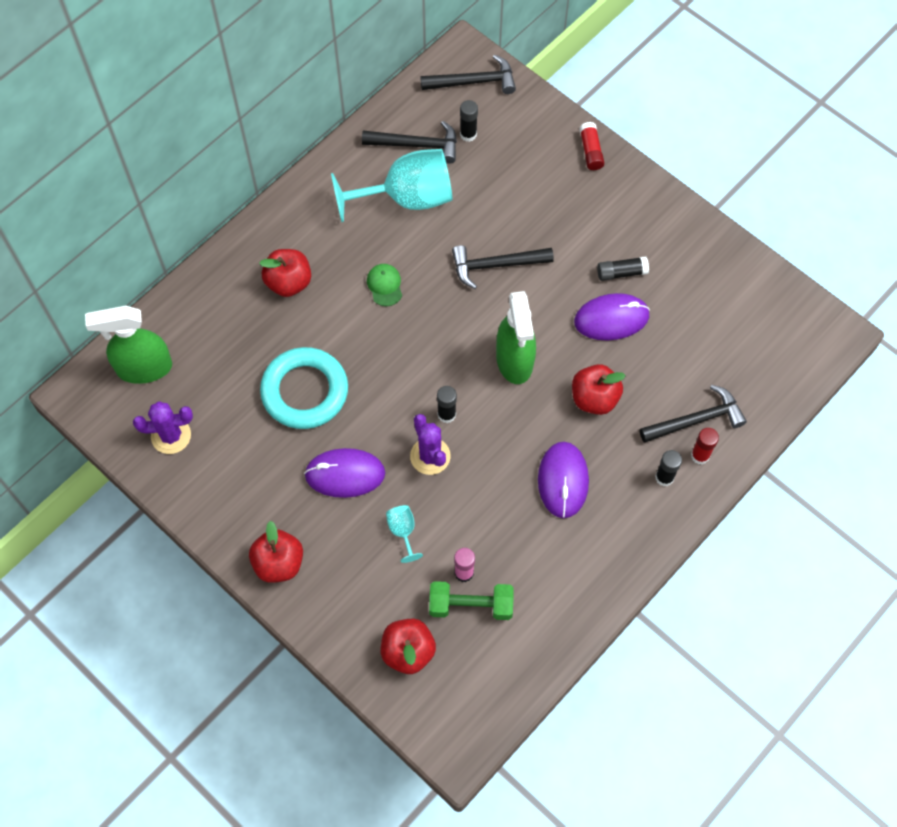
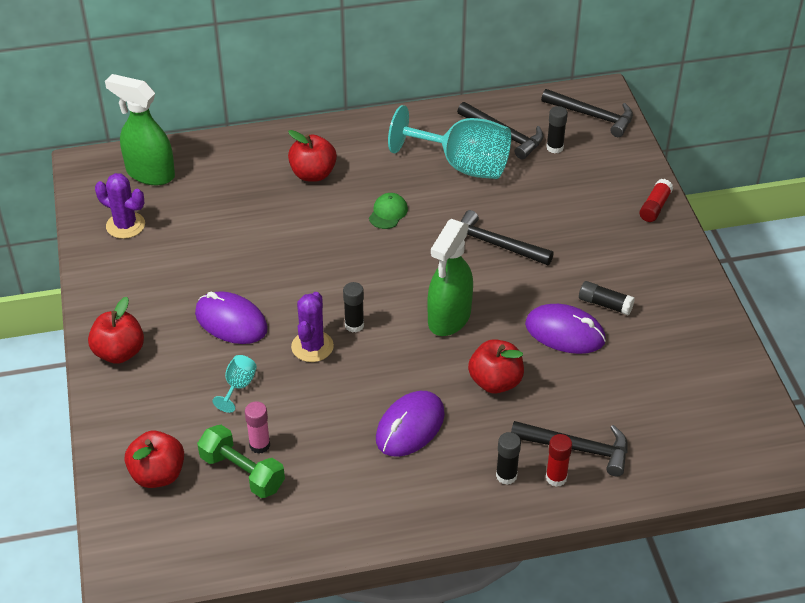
camera: 35 degrees right, 20 degrees down
turquoise ring [260,347,348,429] -> none

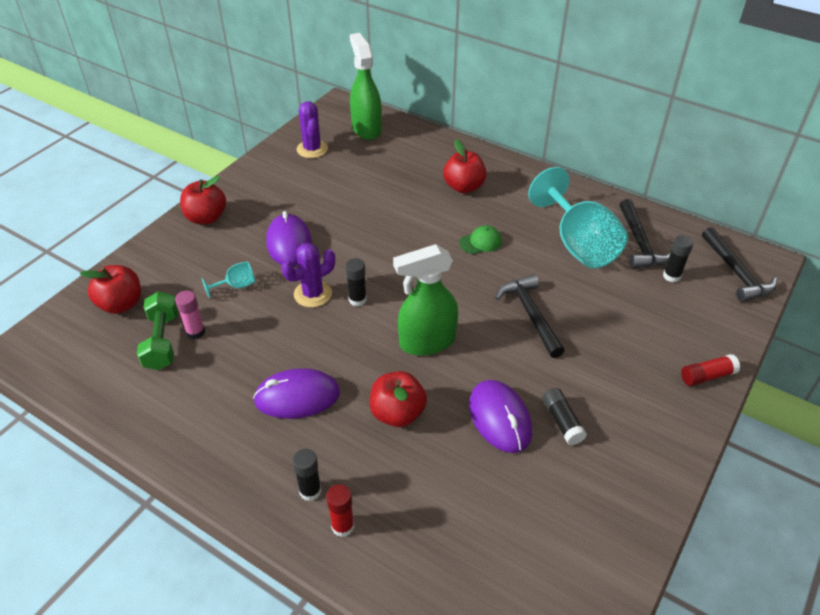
camera: 45 degrees right, 0 degrees up
black hammer [511,421,628,477] -> none

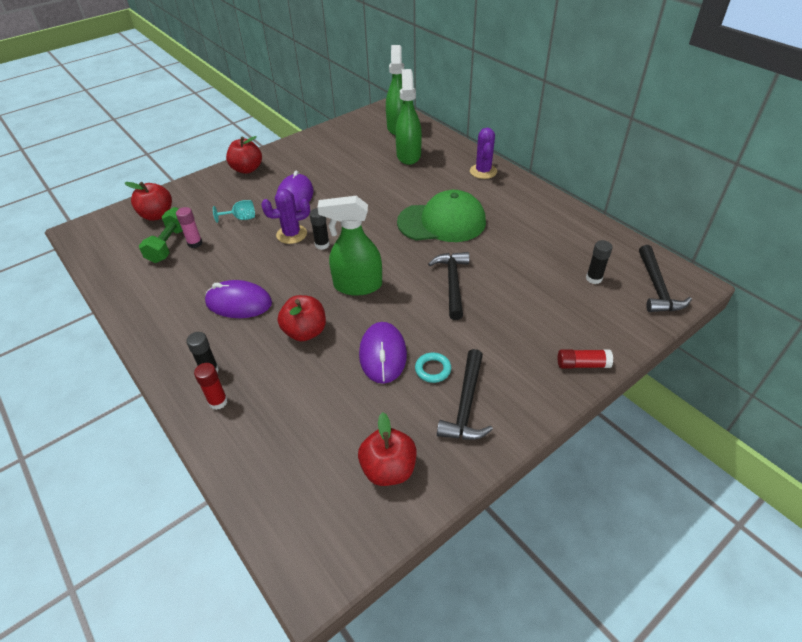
camera: 20 degrees right, 0 degrees up
purple cactus [297,101,328,158] -> purple cactus moved to [470,128,497,179]
red apple [443,139,486,193] -> red apple moved to [358,412,417,486]
green cap [459,225,502,254] -> green cap [397,190,486,242], size x2.40
turquoise goblet [528,167,628,268] -> none
black glue stick [542,388,587,445] -> turquoise ring [415,353,451,383]
black hammer [620,199,671,269] -> black hammer moved to [437,349,493,440]
none -> green spray bottle [395,69,422,165]

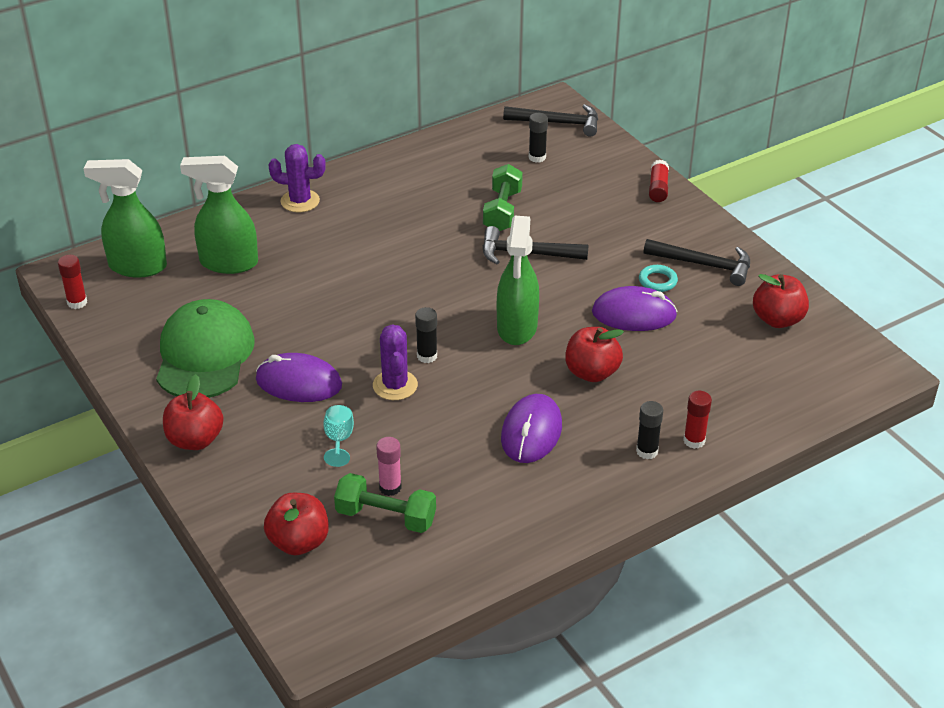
camera: 85 degrees left, 5 degrees down
green cap [397,190,486,242] -> green cap moved to [156,299,255,398]
none -> red glue stick [58,255,87,309]
none -> green dumbbell [483,164,523,231]

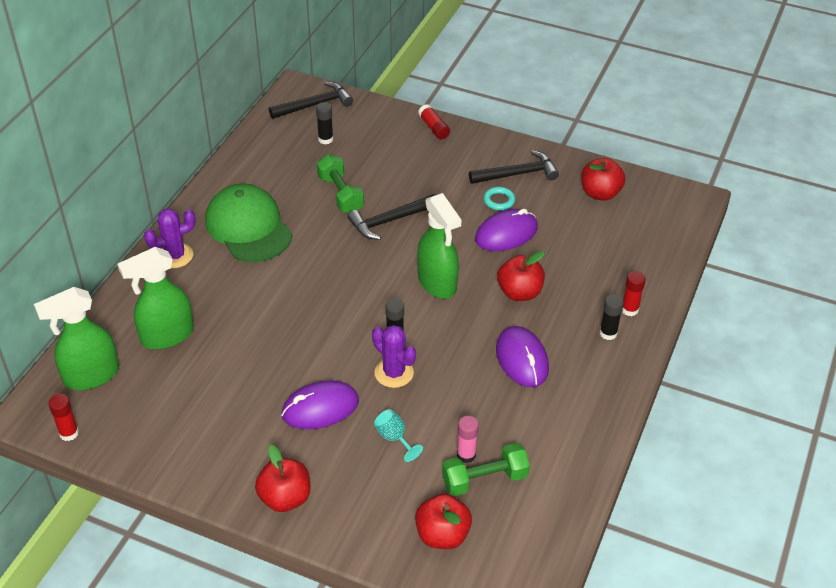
camera: 35 degrees left, 5 degrees up
green cap [156,299,255,398] -> green cap moved to [205,184,292,262]

